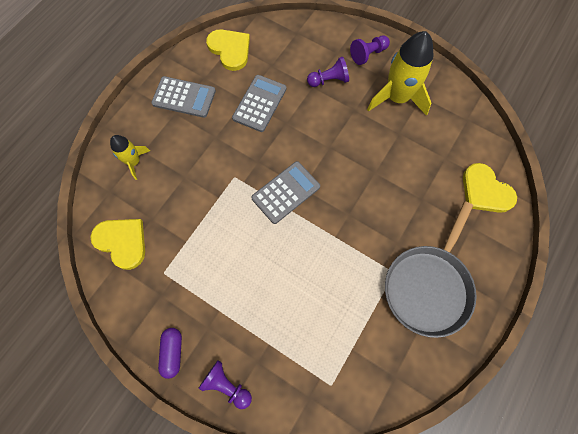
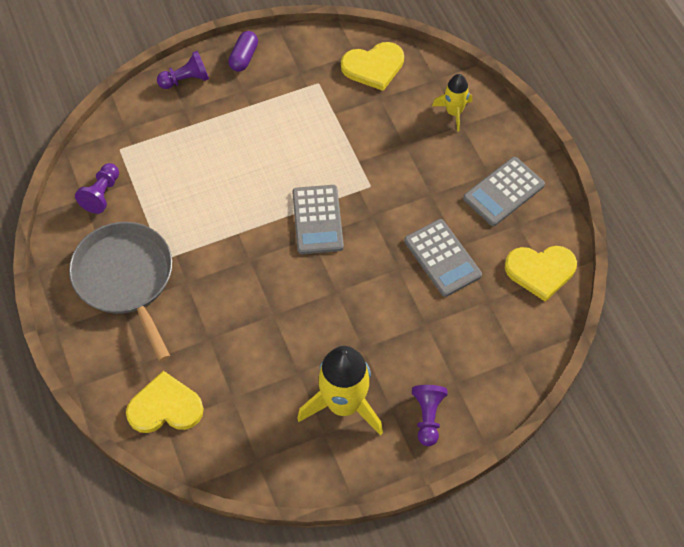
camera: 125 degrees right, 10 degrees down
purple capsule [158,328,182,379] -> purple capsule turned 75 degrees clockwise [228,31,258,72]
purple pawn [307,57,349,87] -> purple pawn moved to [75,163,119,214]

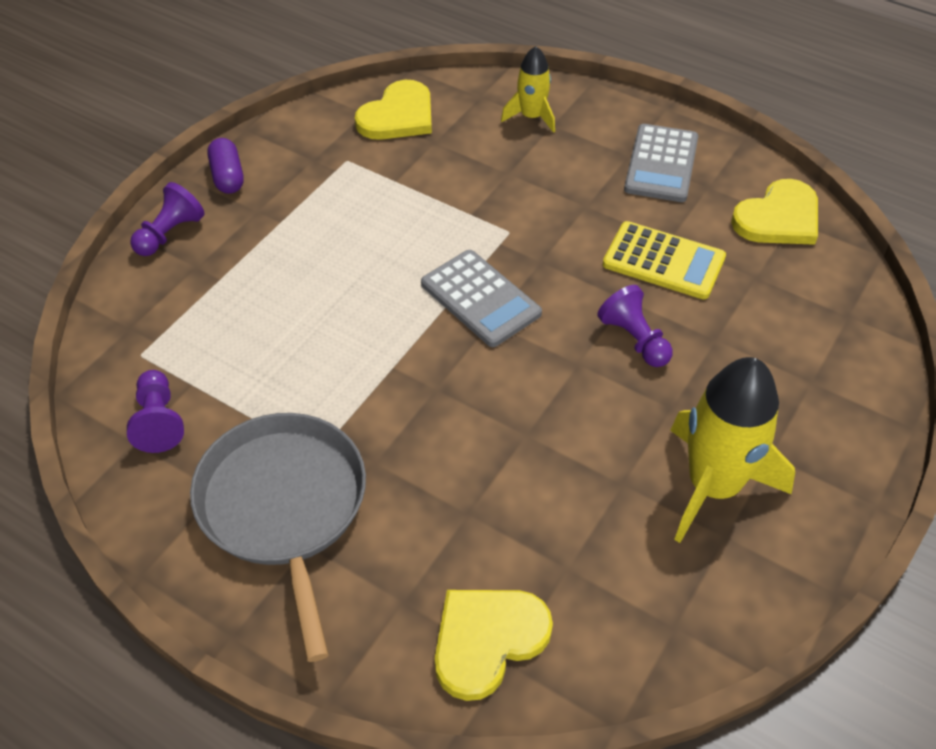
camera: 35 degrees left, 10 degrees down
grey pan [69,222,172,362] -> grey pan turned 45 degrees clockwise [190,413,366,662]
grey calculator [404,219,482,297] -> yellow calculator [603,221,726,299]
purple pawn [412,385,448,446] -> purple pawn moved to [598,285,673,367]

